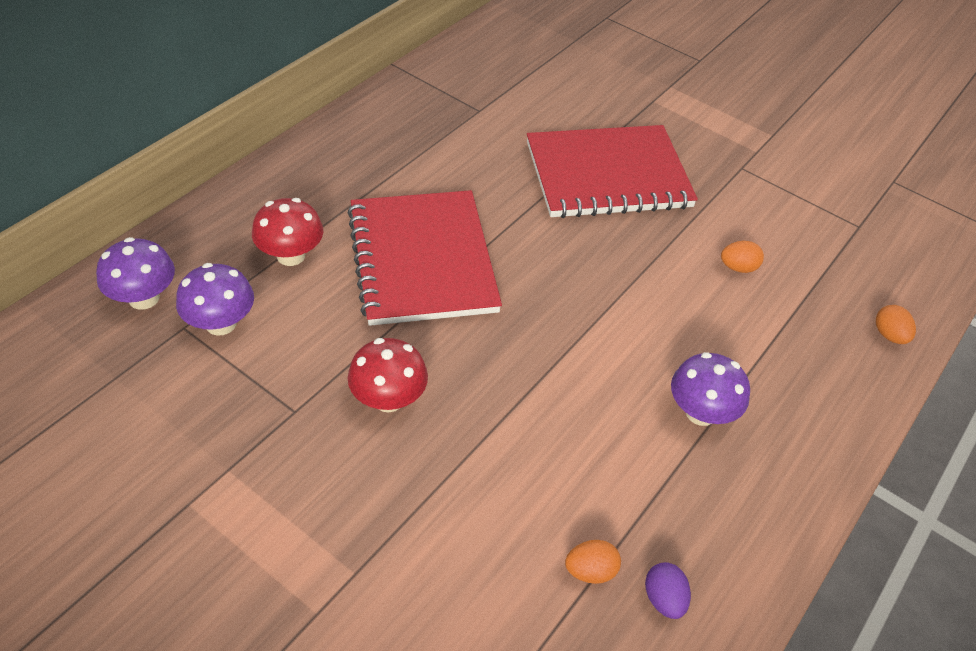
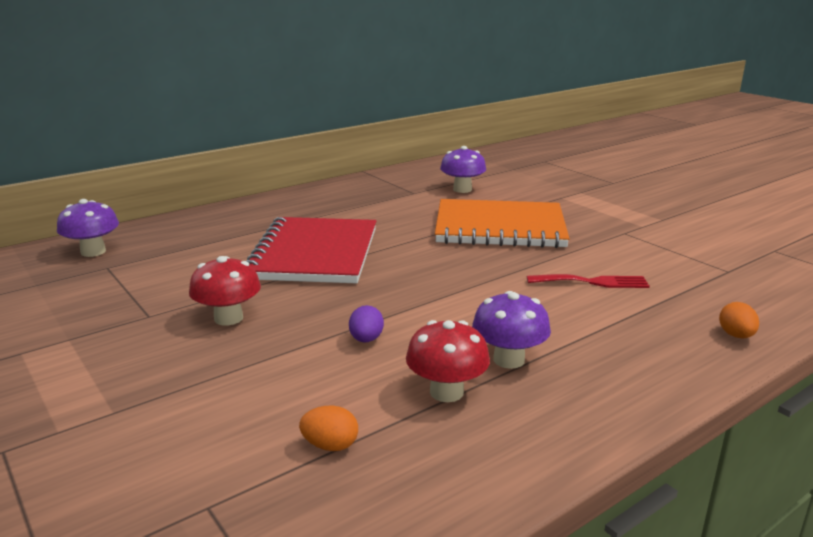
camera: 20 degrees right, 25 degrees down
purple mushroom [176,263,254,336] -> purple mushroom moved to [440,146,486,193]
red mushroom [252,198,323,266] -> red mushroom moved to [406,320,490,402]
red notebook [527,125,698,218] -> orange notebook [435,199,570,248]
purple egg [645,562,691,619] -> purple egg moved to [349,305,384,343]
orange egg [721,241,764,273] -> red fork [527,274,650,288]

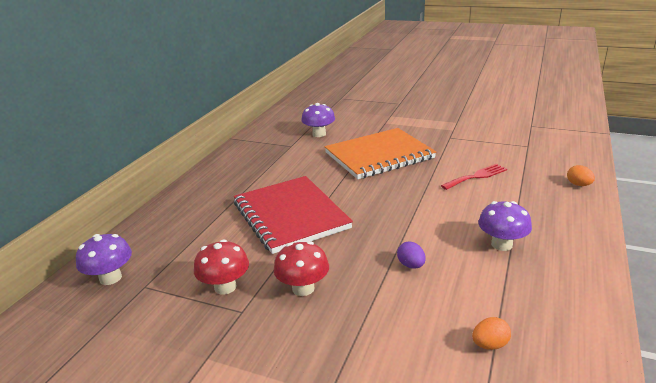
camera: 30 degrees left, 5 degrees up
red mushroom [406,320,490,402] -> red mushroom moved to [194,239,249,295]

